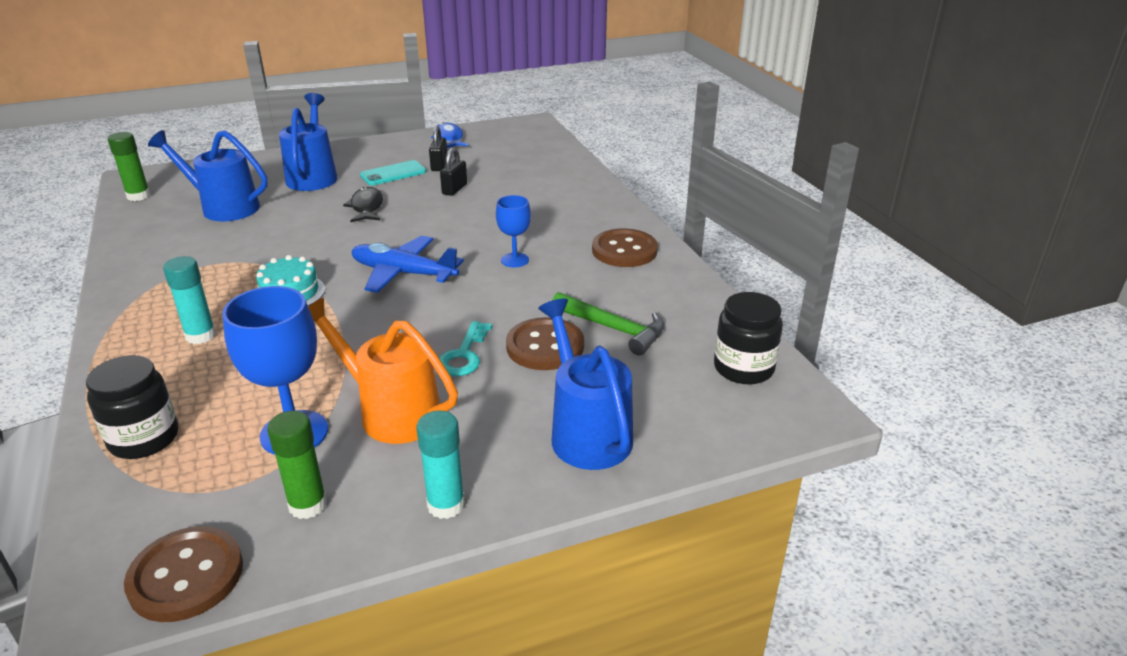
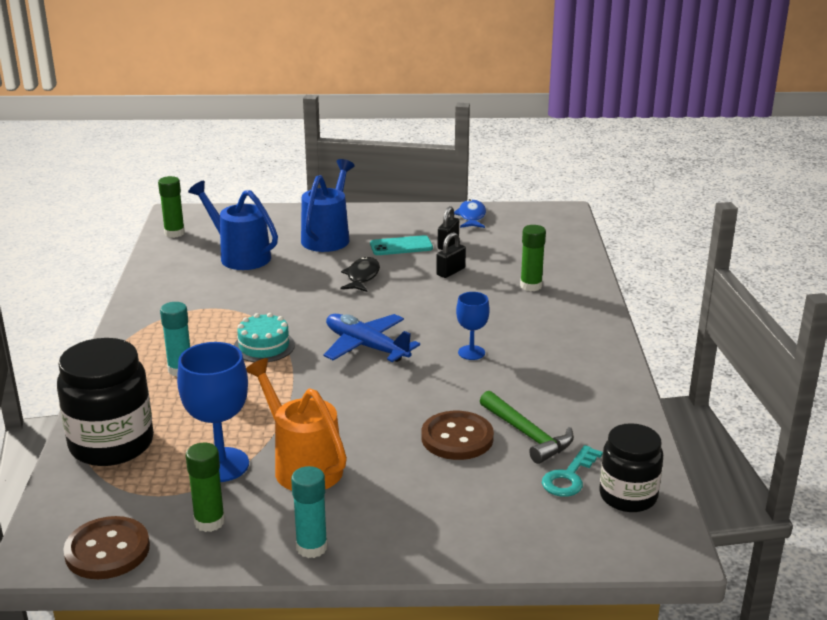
camera: 20 degrees right, 5 degrees down
black jar [86,355,178,459] -> black jar [57,338,154,466], size x1.54
turquoise key [439,321,492,376] -> turquoise key moved to [542,445,603,497]
blue watering can [538,299,633,470] -> none
brown button [592,228,658,267] -> none
none -> green glue stick [520,225,546,291]

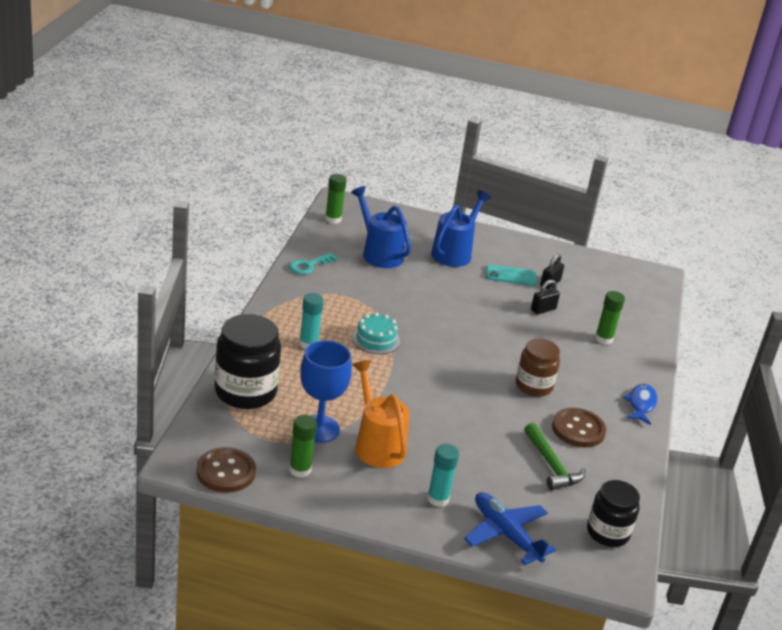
camera: 10 degrees right, 5 degrees up
turquoise glue stick [291,466,327,558] -> turquoise glue stick moved to [427,444,459,507]
blue plane [324,314,420,362] -> blue plane moved to [464,492,556,565]
black fish [341,257,380,292] -> none
brown button [421,411,494,460] -> brown button moved to [552,408,606,447]
blue fish [454,199,486,228] -> blue fish moved to [623,384,658,425]
blue goblet [456,292,490,360] -> brown jar [516,338,560,396]
turquoise key [542,445,603,497] -> turquoise key moved to [289,253,338,274]

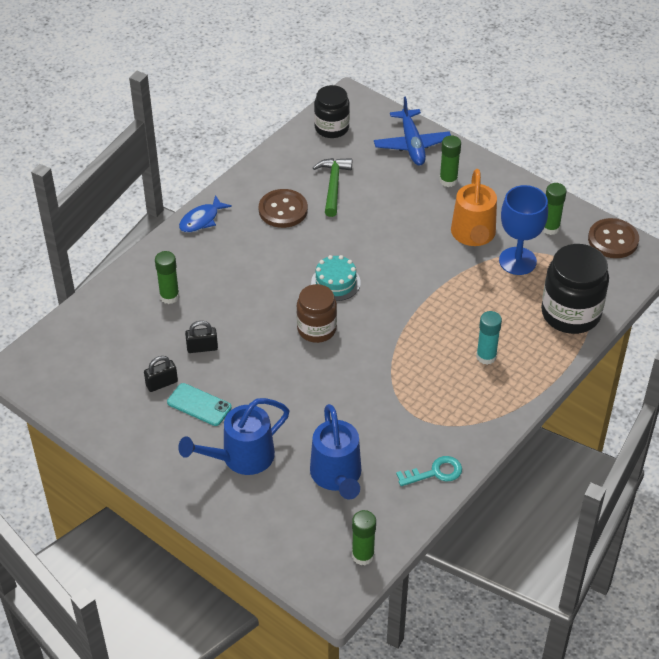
camera: 150 degrees left, 15 degrees up
turquoise cake [352,312,400,354] -> turquoise cake moved to [311,255,361,301]
turquoise glue stick [427,444,459,507] -> green glue stick [439,136,461,187]
brown jar [516,338,560,396] -> brown jar moved to [296,284,337,343]

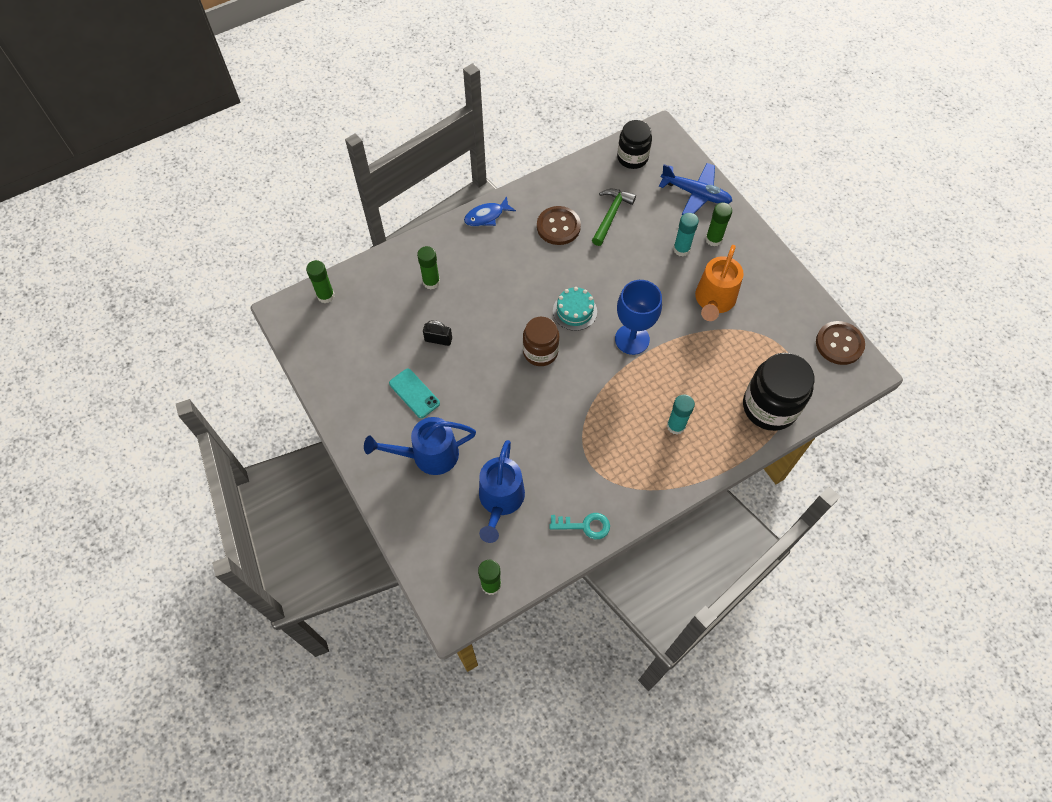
camera: 20 degrees right, 15 degrees up
black padlock [144,356,178,392] -> none
blue plane [374,96,451,166] -> blue plane turned 75 degrees counterclockwise [659,163,732,215]
blue goblet [499,185,548,275] -> blue goblet moved to [615,280,662,355]
green glue stick [543,183,567,235] -> green glue stick moved to [306,260,335,303]
none -> turquoise glue stick [673,213,699,256]

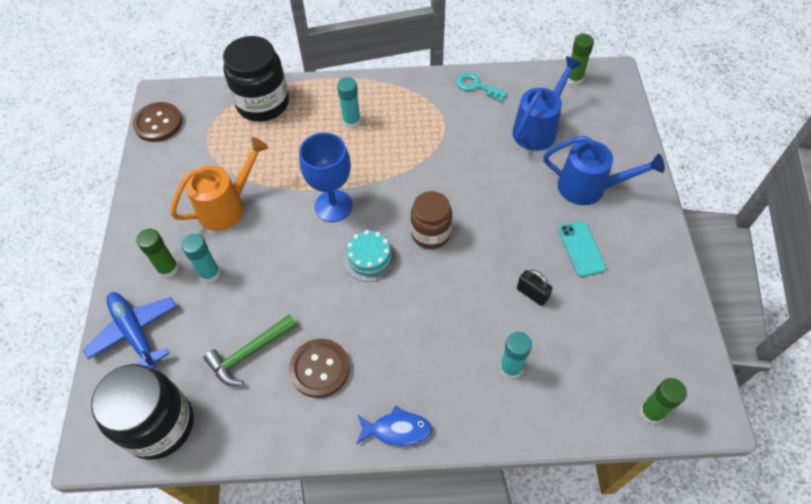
camera: 150 degrees left, 5 degrees down
green glue stick [417,246,440,289] -> turquoise glue stick [500,332,532,379]
black jar [617,120,652,169] -> black jar [91,364,194,460], size x1.54

